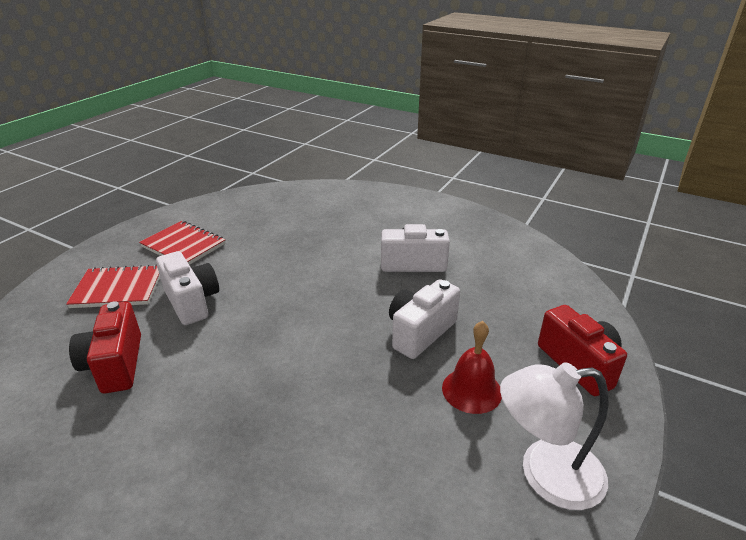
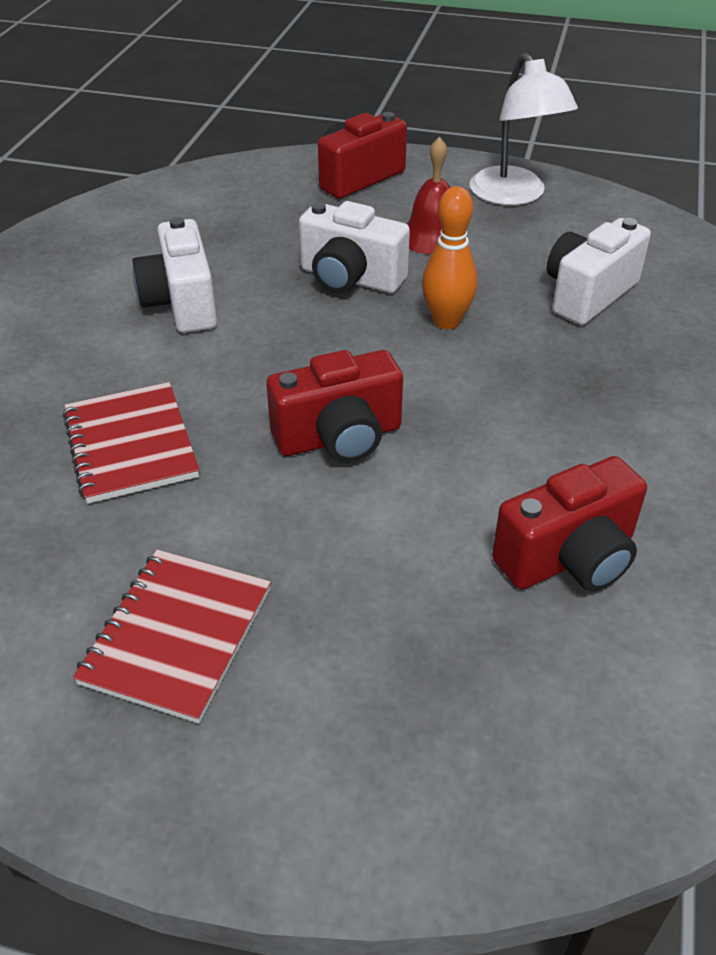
camera: 105 degrees left, 10 degrees up
red notebook [66,264,160,308] -> red notebook moved to [63,382,199,504]
white camera [156,251,219,325] -> white camera moved to [547,218,651,325]
none -> red camera [266,350,403,463]
none -> orange bowling pin [422,186,478,329]

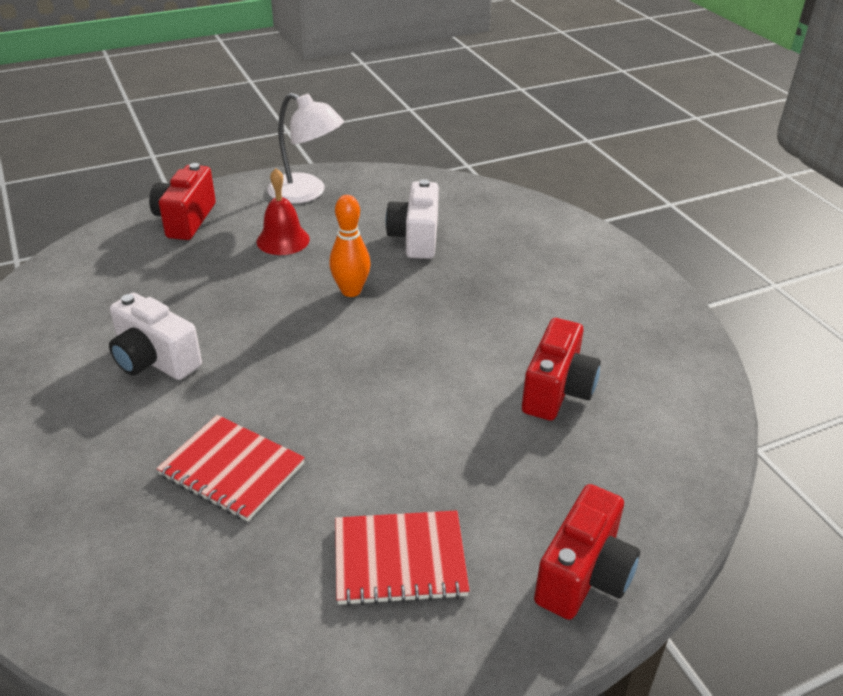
camera: 40 degrees left, 5 degrees down
red notebook [73,550,271,724] -> red notebook turned 75 degrees counterclockwise [335,510,470,606]
red camera [266,350,403,463] -> red camera moved to [534,484,640,620]
white camera [299,201,410,293] -> none

